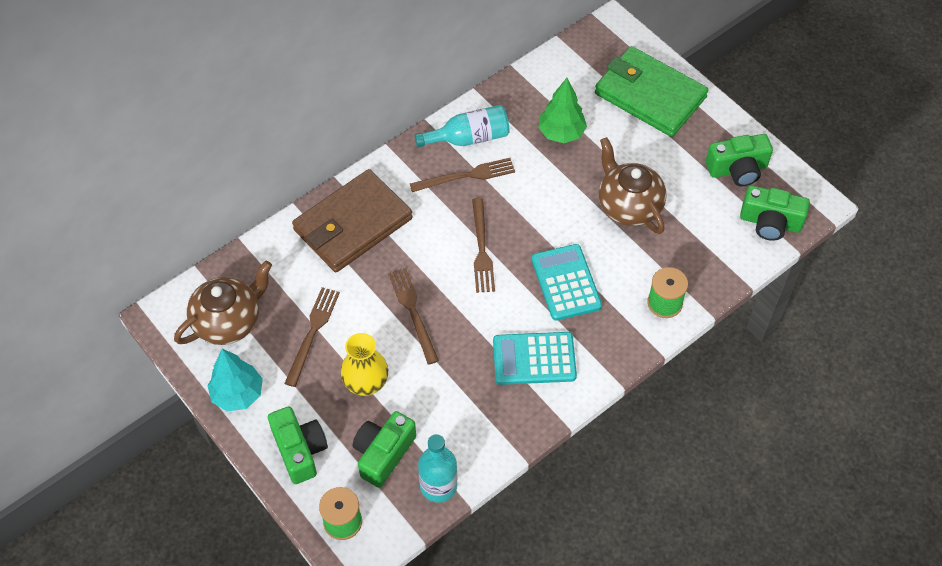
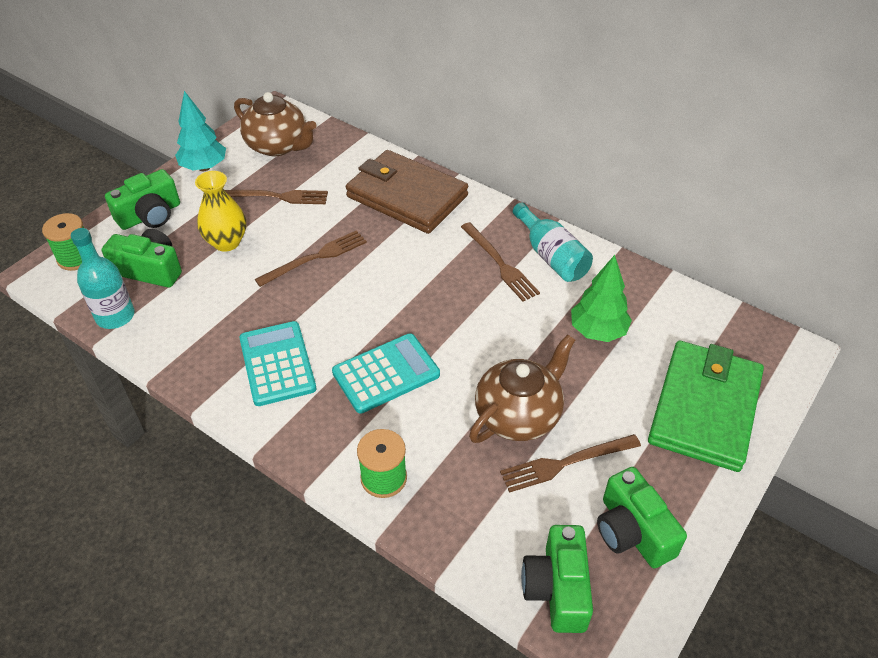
camera: 75 degrees right, 10 degrees down
brown fork [472,198,495,293] -> brown fork moved to [500,434,641,493]

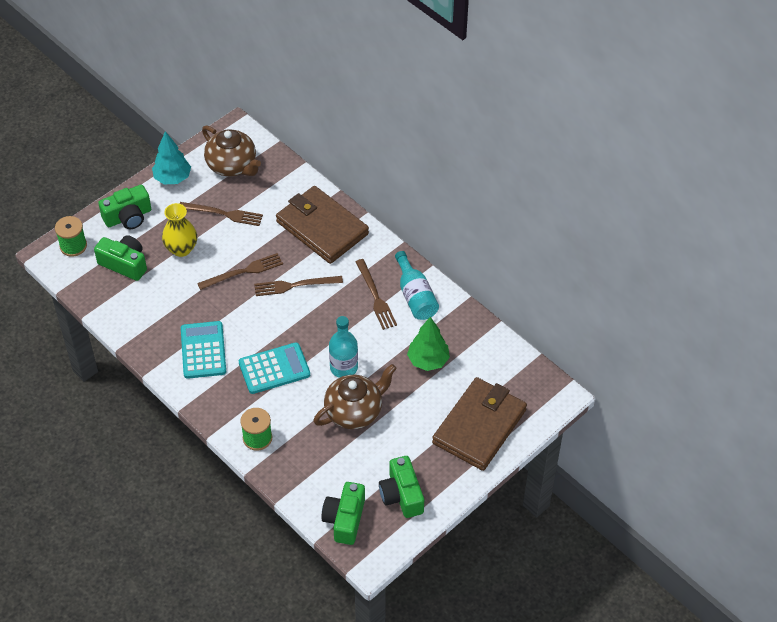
camera: 10 degrees right, 5 degrees up
turquoise bottle [71,228,135,329] -> turquoise bottle moved to [329,316,358,378]
brown fork [500,434,641,493] -> brown fork moved to [254,276,343,296]
green wallet [648,341,764,472] -> brown wallet [432,377,527,471]

